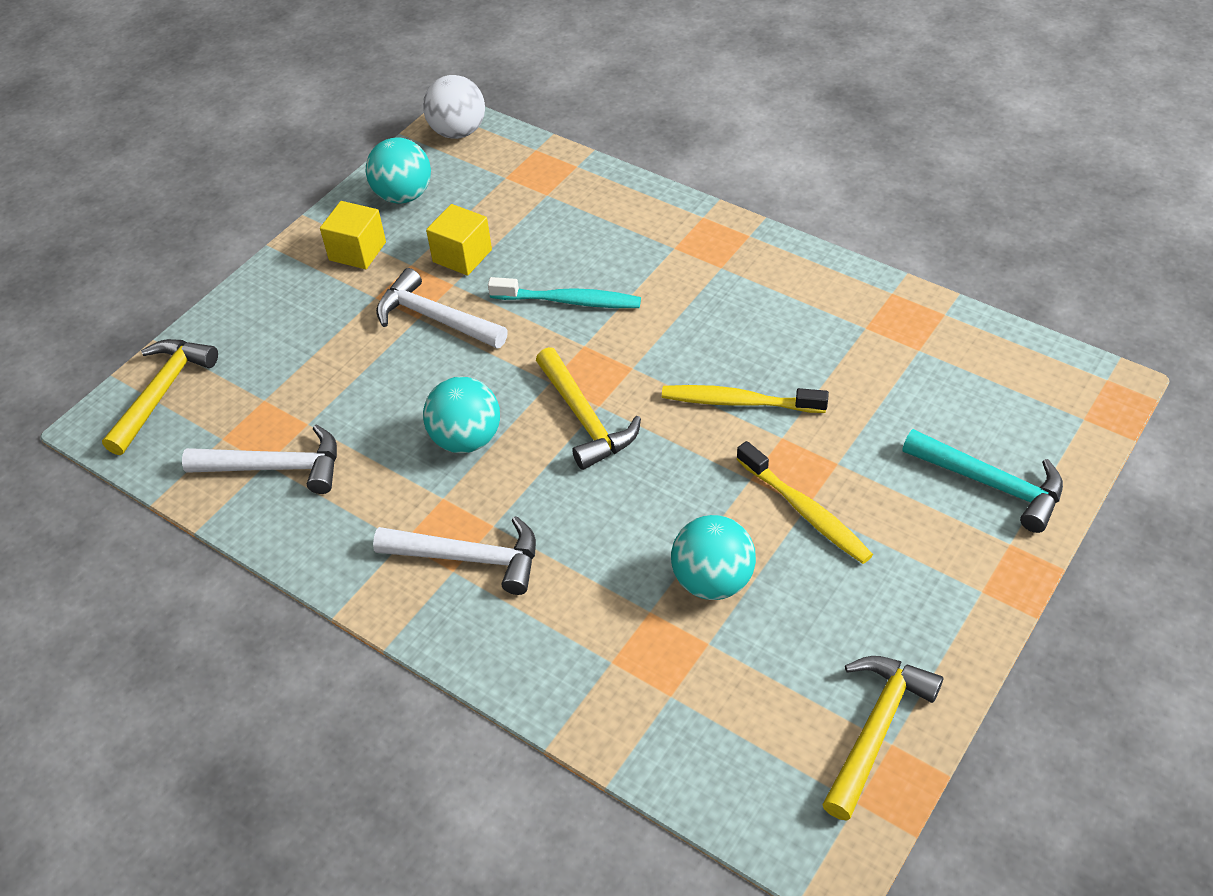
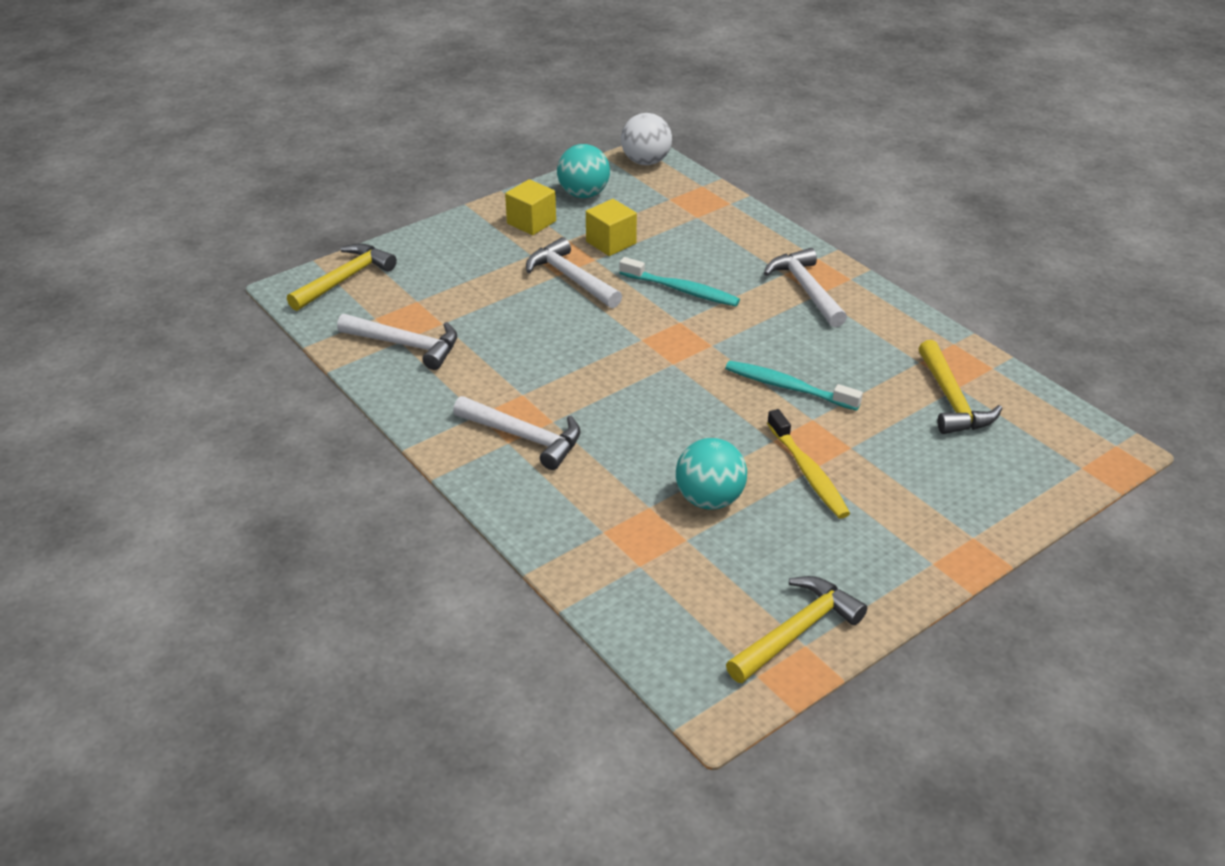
camera: 15 degrees right, 10 degrees down
turquoise ball [423,377,500,453] -> none
yellow hammer [536,347,641,470] -> yellow hammer moved to [918,340,1002,434]
yellow toothbrush [662,385,829,413] -> turquoise toothbrush [725,361,863,411]
turquoise hammer [903,429,1063,533] -> none
none -> white hammer [764,248,847,328]

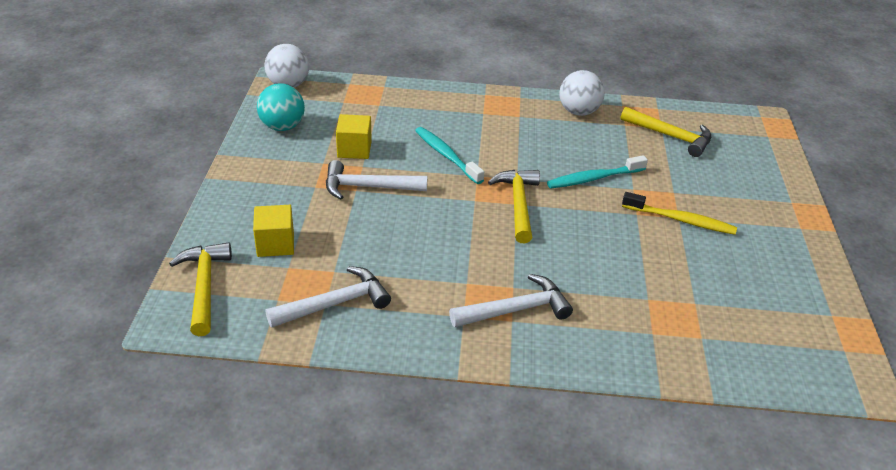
camera: 50 degrees left, 0 degrees up
yellow cube [505,179,556,235] -> yellow cube moved to [253,205,294,257]
turquoise toothbrush [620,257,740,306] -> turquoise toothbrush turned 105 degrees counterclockwise [415,127,484,184]
turquoise ball [676,438,747,510] -> none
yellow hammer [726,576,867,683] -> yellow hammer moved to [488,170,540,243]
white hammer [764,248,847,328] -> none
none -> white ball [559,70,605,116]

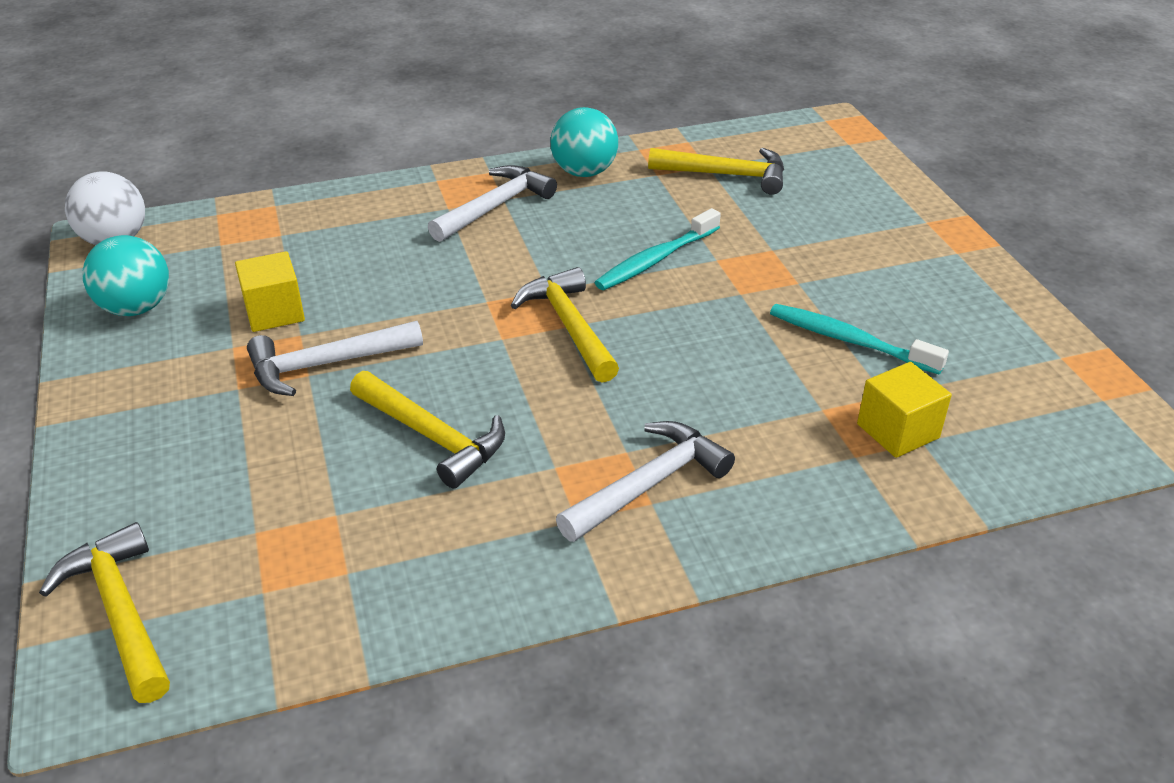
camera: 20 degrees left, 0 degrees up
yellow cube [253,205,294,257] -> yellow cube moved to [857,362,952,458]
white hammer [265,266,391,328] -> white hammer moved to [428,165,557,242]
turquoise toothbrush [415,127,484,184] -> turquoise toothbrush moved to [770,304,949,374]
white ball [559,70,605,116] -> turquoise ball [551,107,618,177]
yellow toothbrush [622,192,737,235] -> none
none -> yellow hammer [350,371,505,489]

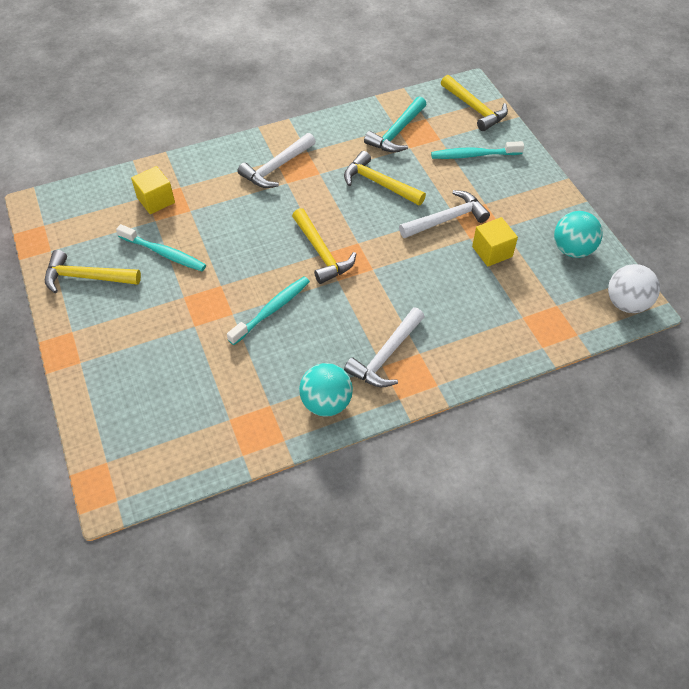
camera: 175 degrees right, 15 degrees up
yellow hammer [648,148,784,195] -> yellow hammer moved to [45,250,141,293]
none -> turquoise hammer [364,96,426,153]
none -> turquoise toothbrush [431,141,524,159]

